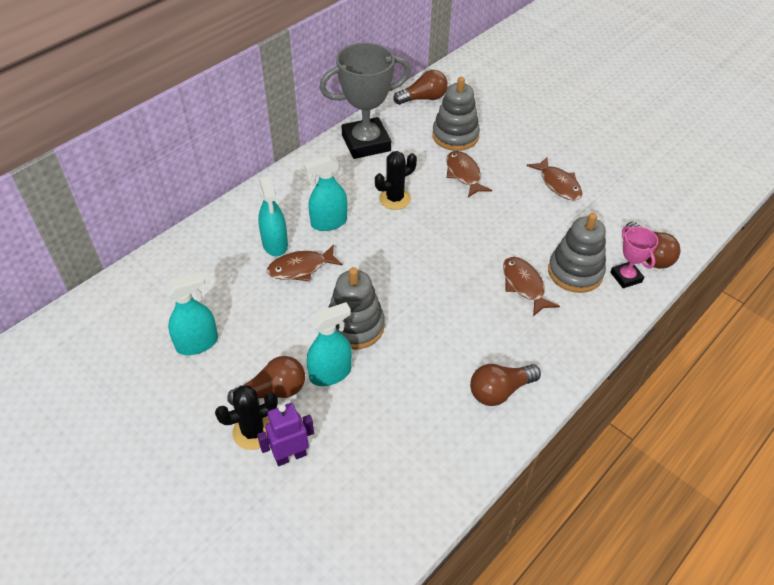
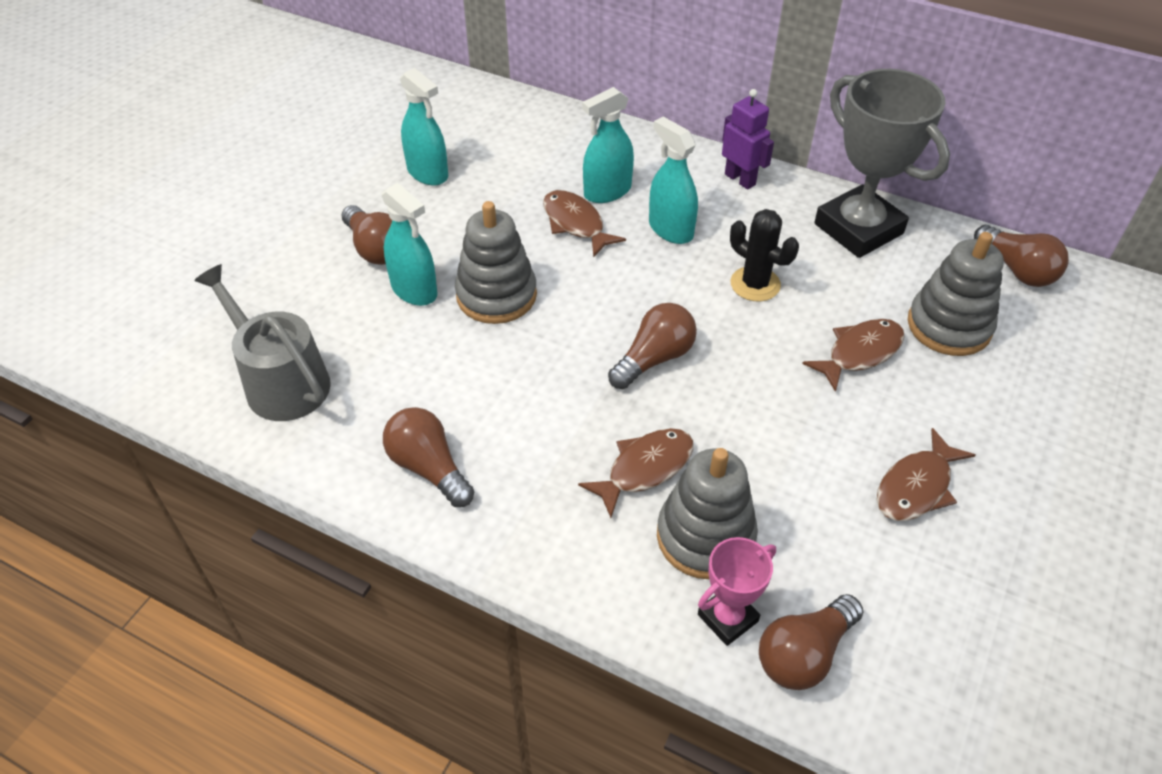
camera: 75 degrees right, 0 degrees up
black cactus [215,386,278,450] -> none
purple robot [257,403,314,466] -> purple robot moved to [722,89,774,190]
none -> grey watering can [194,264,331,421]
none -> brown light bulb [608,303,697,389]

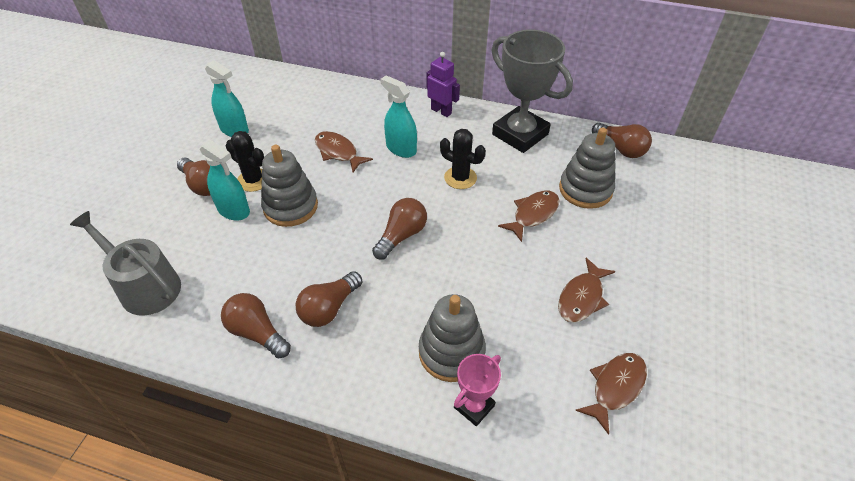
camera: 10 degrees left, 0 degrees up
brown fish [578,428,693,518] -> brown fish moved to [575,353,647,435]
turquoise spray bottle [582,87,634,203] -> none
brown light bulb [759,594,863,690] -> brown light bulb moved to [296,271,362,327]
none -> black cactus [226,131,264,192]

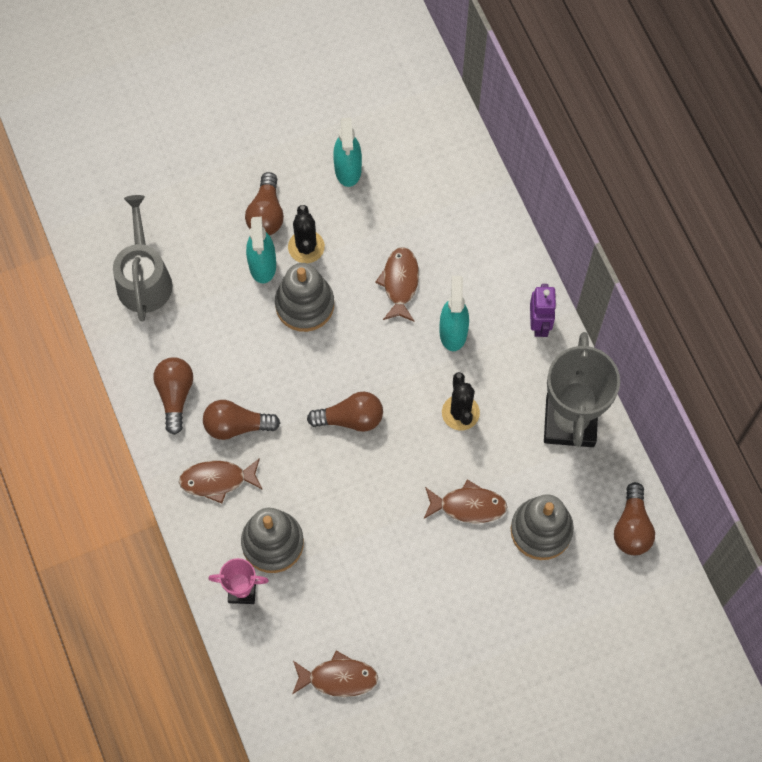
camera: 50 degrees right, 20 degrees up
brown fish [558,258,616,323] -> brown fish moved to [179,458,262,504]

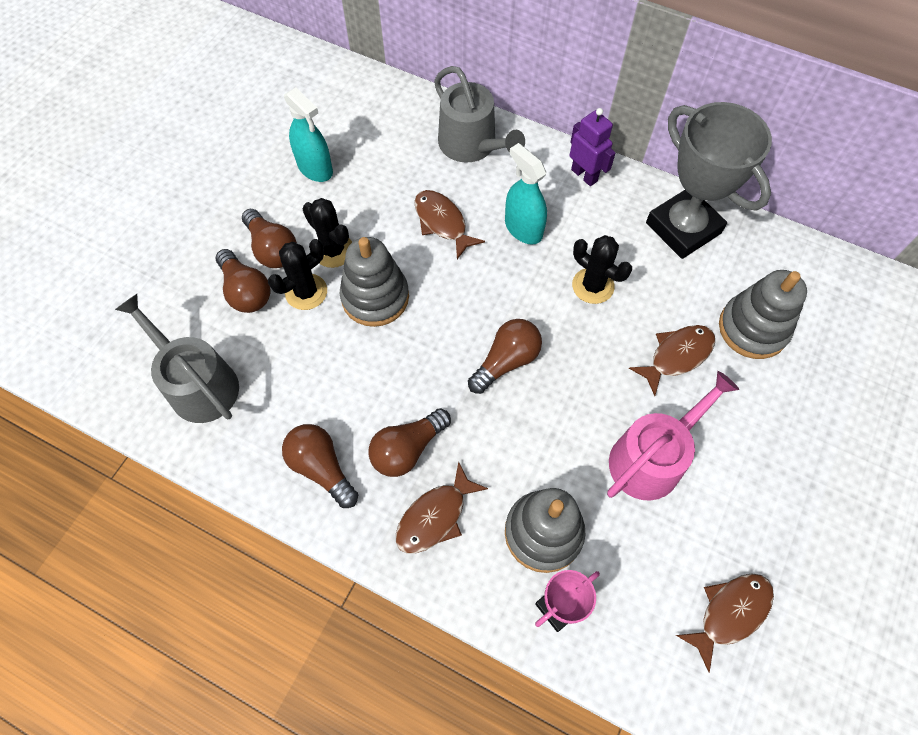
camera: 40 degrees left, 5 degrees down
turquoise spray bottle [246,217,276,284] -> black cactus [268,239,327,310]
brown light bulb [614,482,655,555] -> brown light bulb moved to [216,249,271,313]
none -> grey watering can [434,66,525,163]
none -> pink watering can [607,371,739,501]

